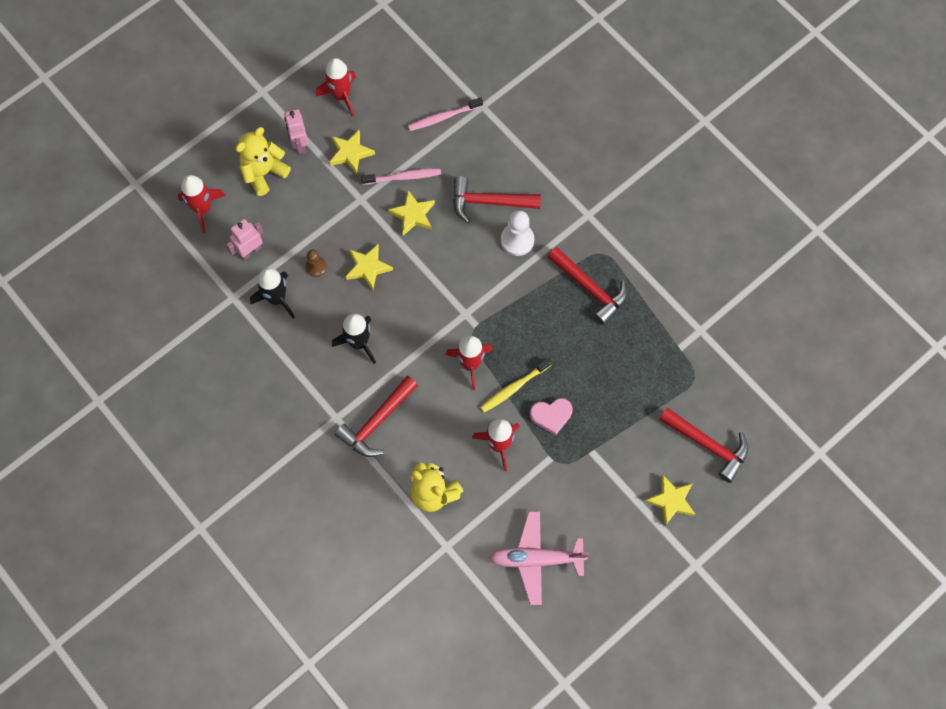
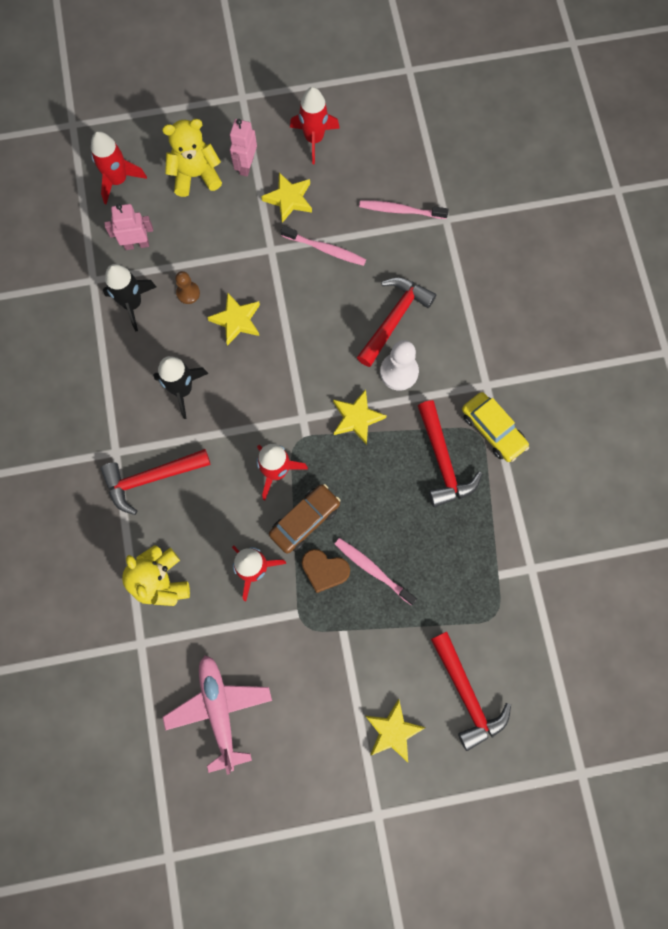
camera: 30 degrees right, 5 degrees up
yellow star [388,190,435,236] -> yellow star moved to [333,389,387,445]
red hammer [453,176,541,223] -> red hammer turned 90 degrees clockwise [357,277,437,367]
yellow toothbrush [480,358,552,413] -> brown car [269,484,340,554]
pink plane [489,511,589,605] -> pink plane turned 45 degrees clockwise [163,655,272,775]
pink heart [530,398,573,436] -> brown heart [302,549,350,593]
none -> pink toothbrush [335,538,417,605]
none -> yellow car [462,392,529,462]

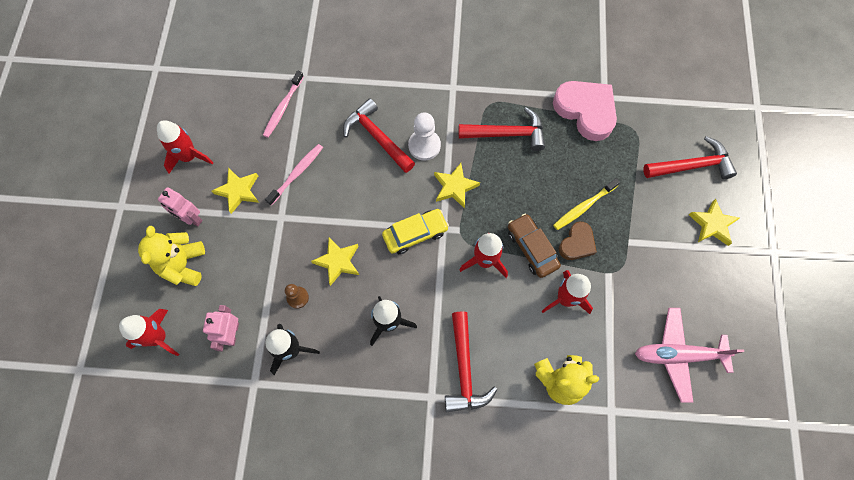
camera: 75 degrees left, 5 degrees down
pink toothbrush [335,538,417,605] -> yellow toothbrush [553,178,620,230]
yellow car [462,392,529,462] -> yellow car moved to [382,209,449,254]
none -> pink heart [553,81,617,141]

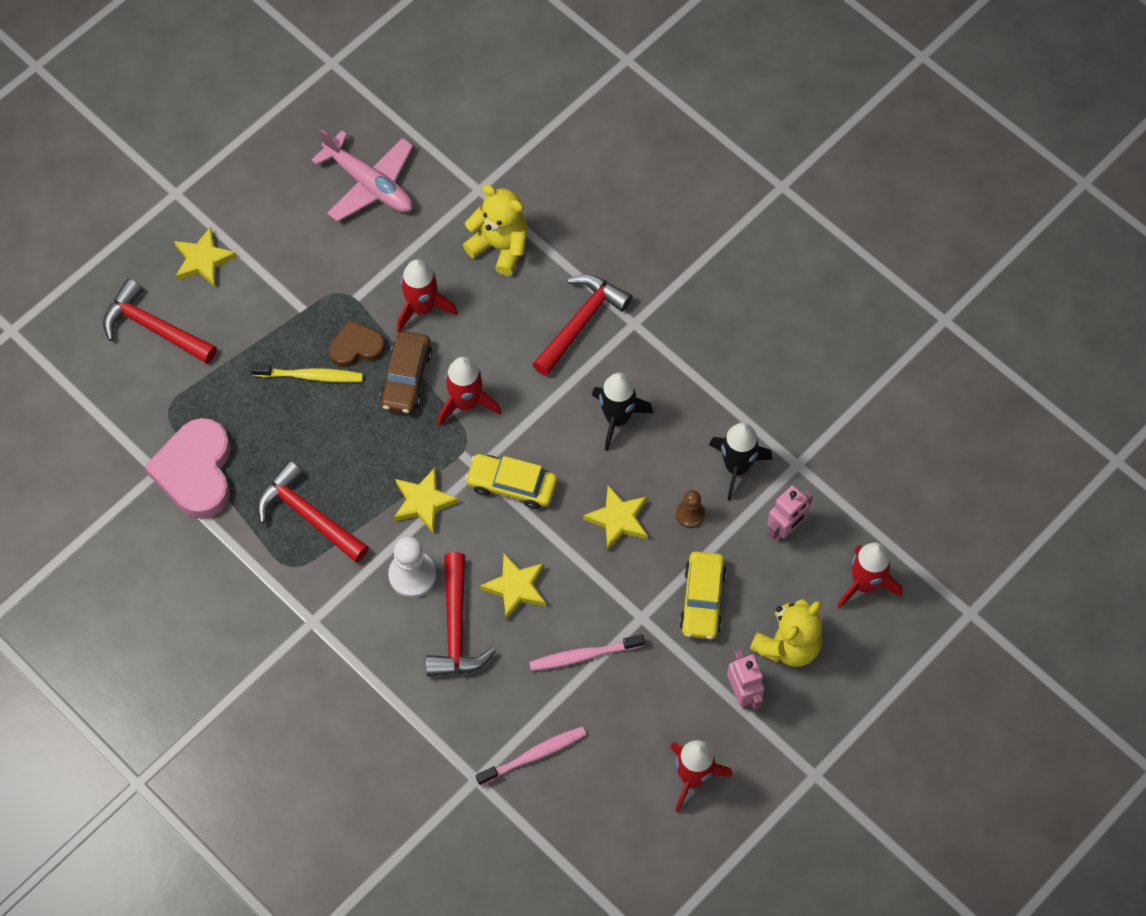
camera: 140 degrees left, 5 degrees down
yellow star [212,168,259,214] -> yellow star moved to [480,554,546,620]
none -> yellow car [679,551,727,639]

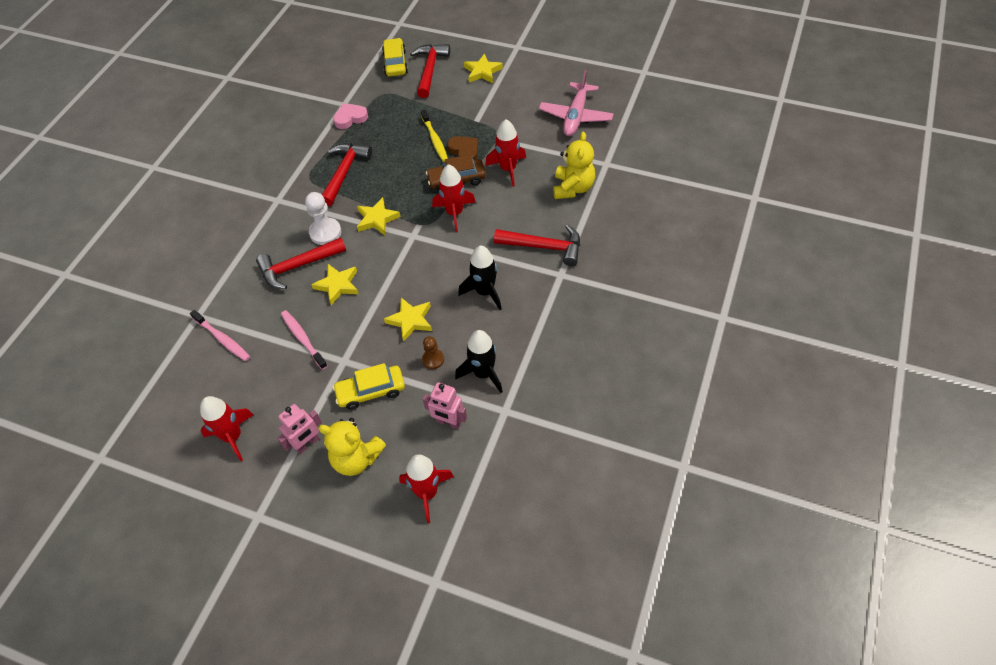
camera: 70 degrees right, 10 degrees down
pink heart [144,418,231,519] -> pink heart [333,103,368,129], size x0.56
yellow car [465,454,557,509] -> yellow car moved to [382,38,408,76]

